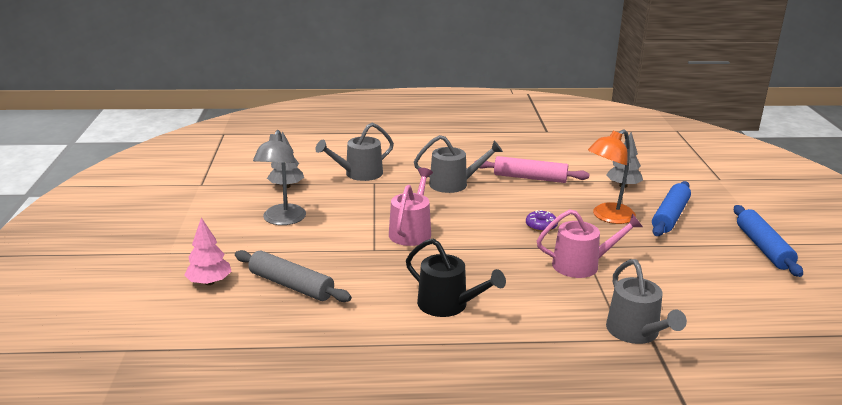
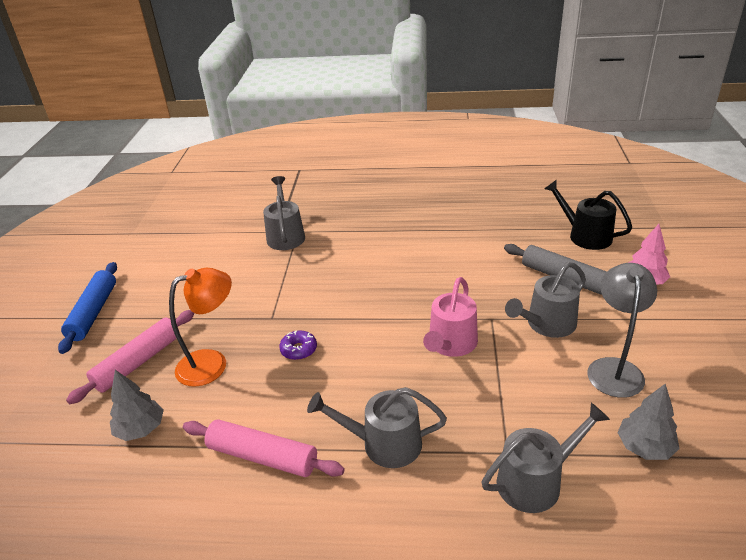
camera: 170 degrees left, 10 degrees up
black watering can [406,238,506,317] -> black watering can moved to [544,180,632,250]
pink watering can [537,209,643,278] -> none
blue rolling pin [652,181,691,236] -> pink rolling pin [66,310,195,404]
none -> grey watering can [505,262,586,338]

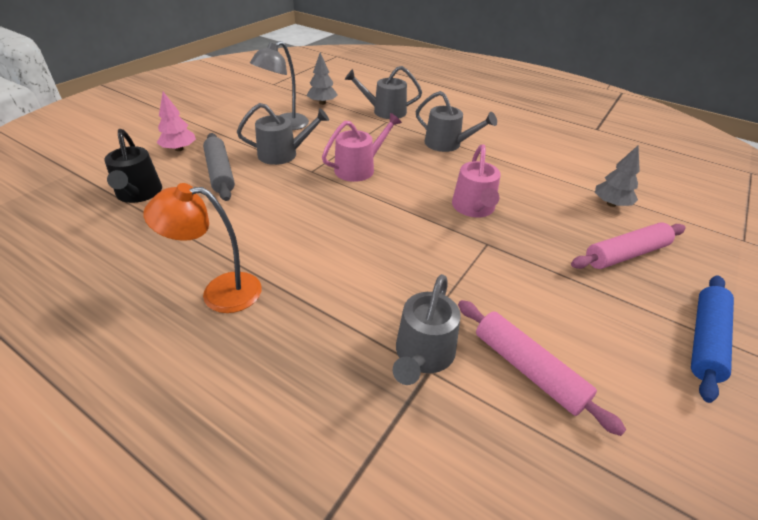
camera: 155 degrees left, 5 degrees up
orange lamp [169,267,232,387] -> orange lamp moved to [143,183,262,313]
pink rolling pin [183,419,345,477] -> pink rolling pin moved to [458,300,626,436]
purple donut [279,330,317,360] -> pink watering can [452,144,501,217]

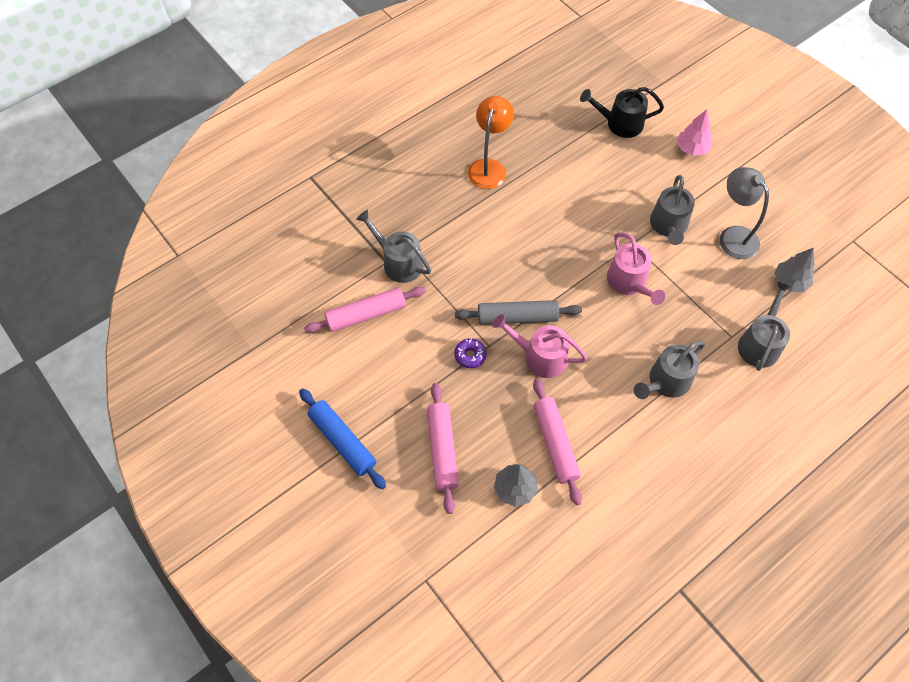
camera: 110 degrees right, 20 degrees up
grey rolling pin [203,133,235,201] -> grey rolling pin moved to [455,300,582,325]
none -> purple donut [454,338,487,368]
none -> pink rolling pin [533,379,582,506]

